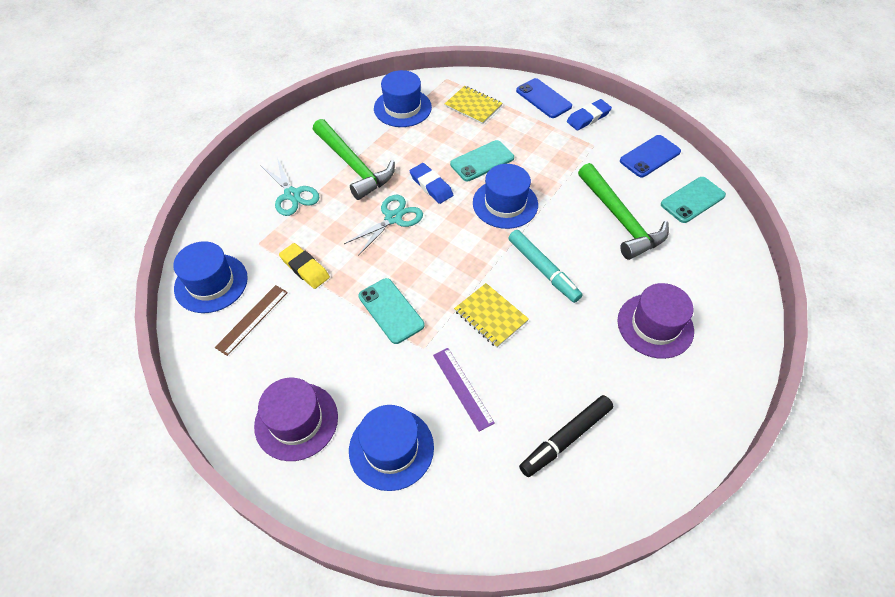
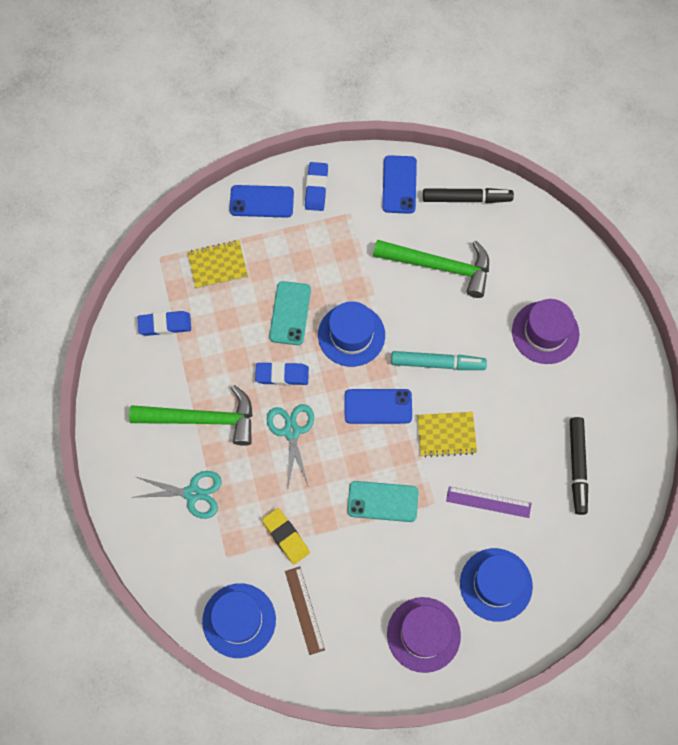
camera: 50 degrees left, 15 degrees up
yellow eraser [279,243,330,289] -> yellow eraser turned 60 degrees clockwise [262,508,310,564]
blue hat [374,70,432,127] -> blue eraser [138,311,191,336]
turquoise phone [661,177,726,223] -> black marker [423,188,514,203]
none -> blue phone [344,389,412,424]

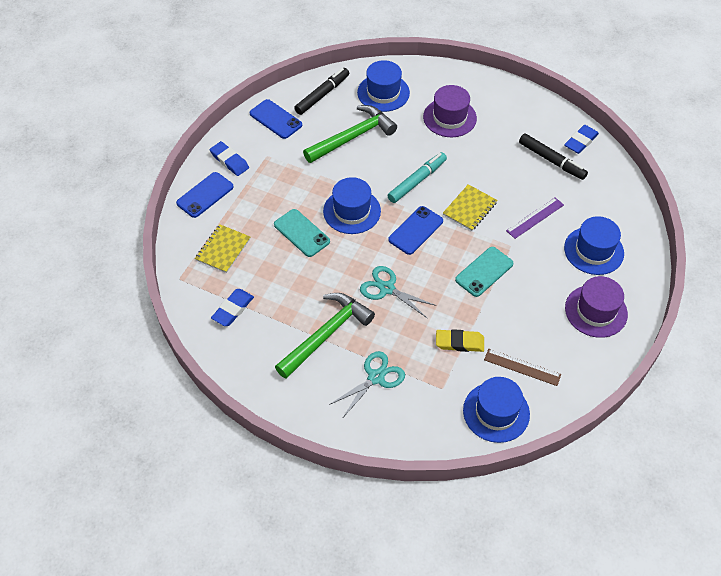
camera: 50 degrees left, 15 degrees down
blue eraser [255,362,309,385] -> blue eraser moved to [564,125,599,154]
none -> blue hat [357,60,410,112]

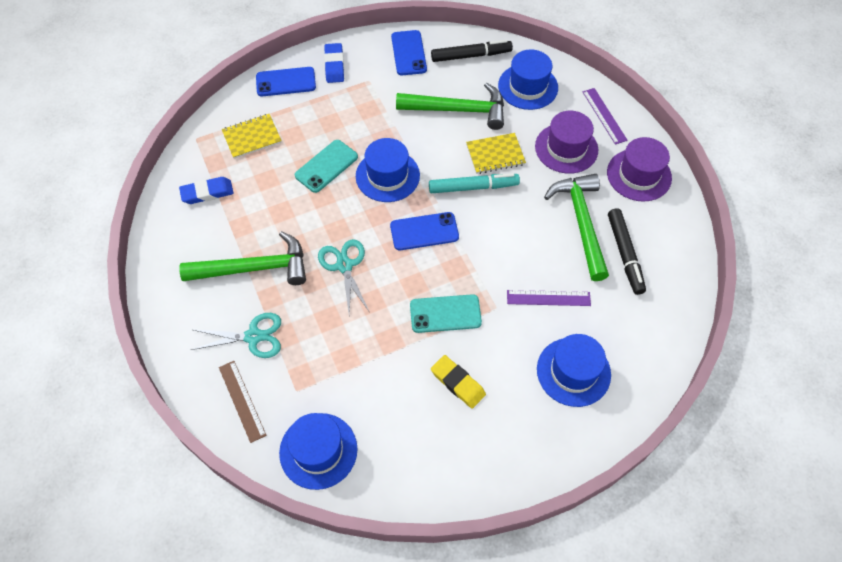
camera: 40 degrees right, 5 degrees up
turquoise phone [274,209,330,257] -> turquoise phone turned 45 degrees clockwise [295,140,358,193]
yellow eraser [436,329,484,352] -> yellow eraser moved to [431,355,486,409]
yellow notebook [443,184,497,231] -> yellow notebook moved to [466,133,526,174]
brown ruler [484,349,561,386] -> brown ruler moved to [219,361,266,443]
blue eraser [564,125,599,154] -> none
purple hat [565,276,628,338] -> purple hat moved to [607,137,672,202]
none -> green hammer [544,174,609,281]
none -> purple ruler [583,88,628,145]

